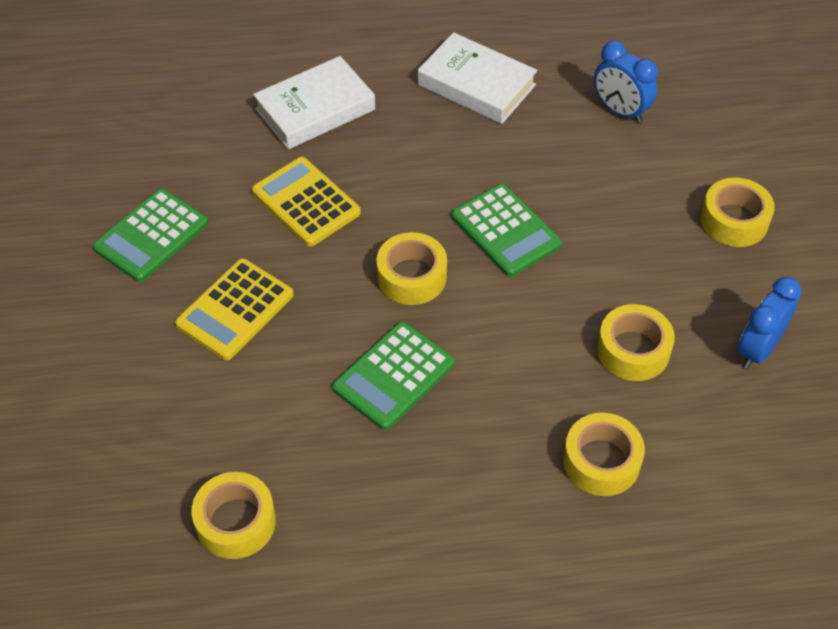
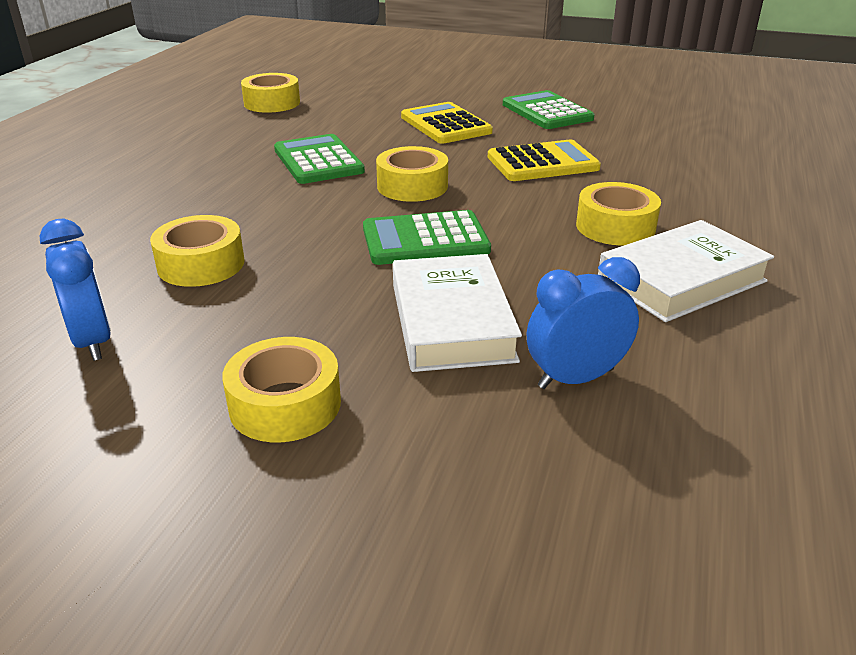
camera: 115 degrees right, 20 degrees down
white book [253,56,375,150] -> white book moved to [393,254,522,372]
yellow tape [563,413,645,496] -> yellow tape moved to [576,182,661,246]

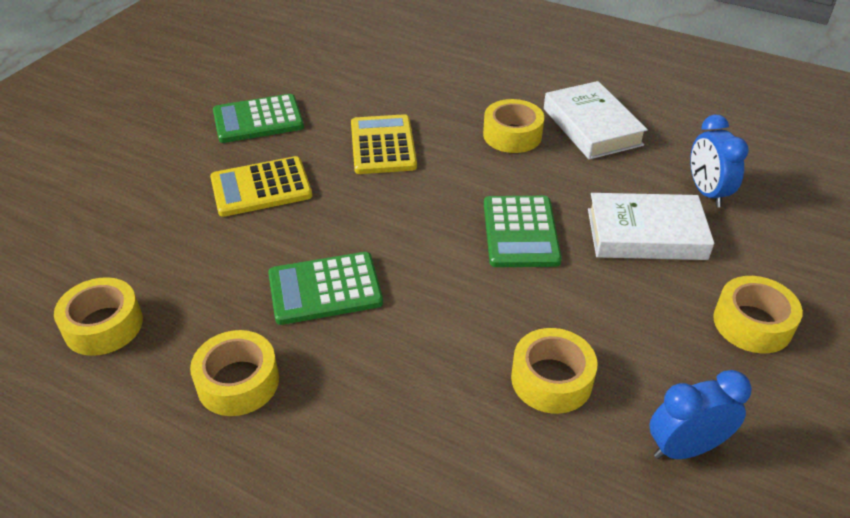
camera: 80 degrees left, 10 degrees up
yellow tape [376,146,448,202] -> yellow tape moved to [190,330,279,416]

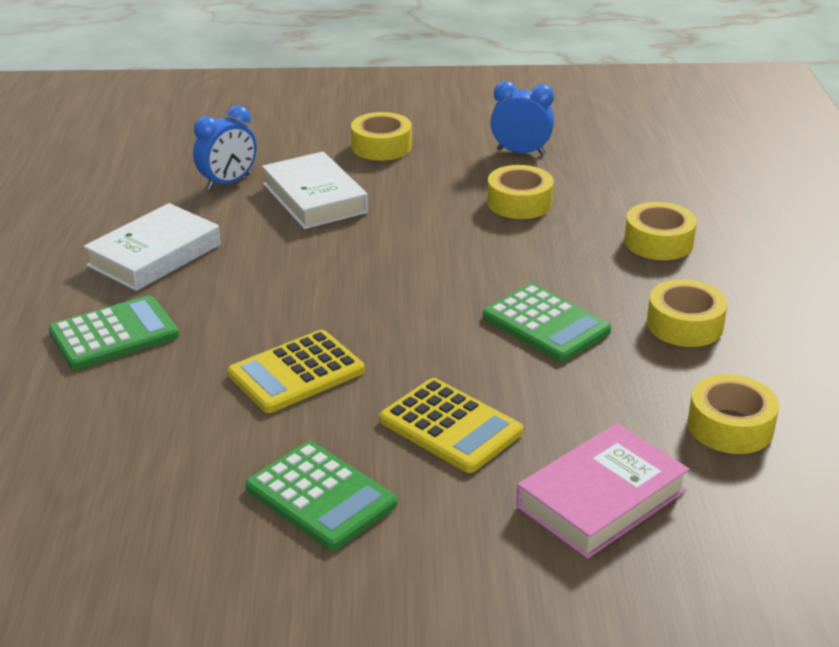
camera: 120 degrees left, 10 degrees down
yellow tape [483,99,544,153] -> yellow tape moved to [624,202,697,260]
green calculator [484,196,562,267] -> green calculator moved to [48,295,179,370]
blue clock [649,370,752,459] -> blue clock turned 150 degrees clockwise [490,81,554,155]
none -> pink book [516,423,689,559]

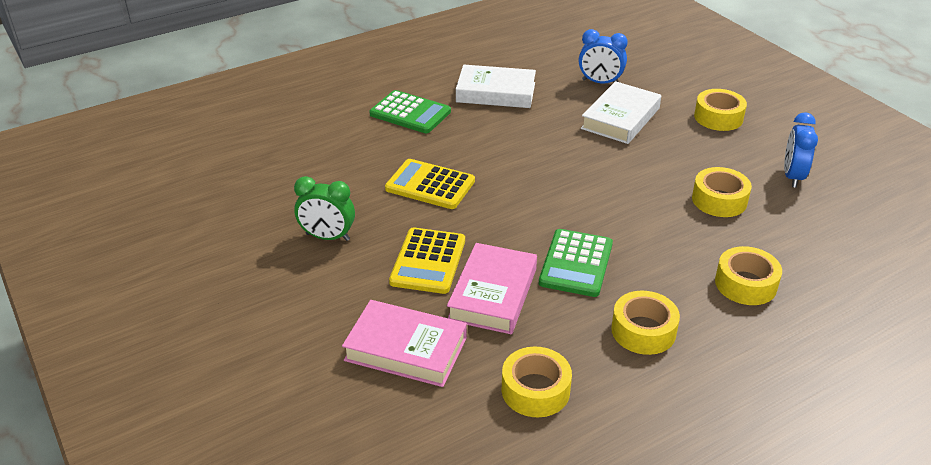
camera: 60 degrees right, 5 degrees up
green calculator [245,441,397,550] -> green clock [294,176,355,241]
blue clock [490,81,554,155] -> blue clock turned 150 degrees counterclockwise [784,112,818,188]
none -> pink book [447,243,537,334]

